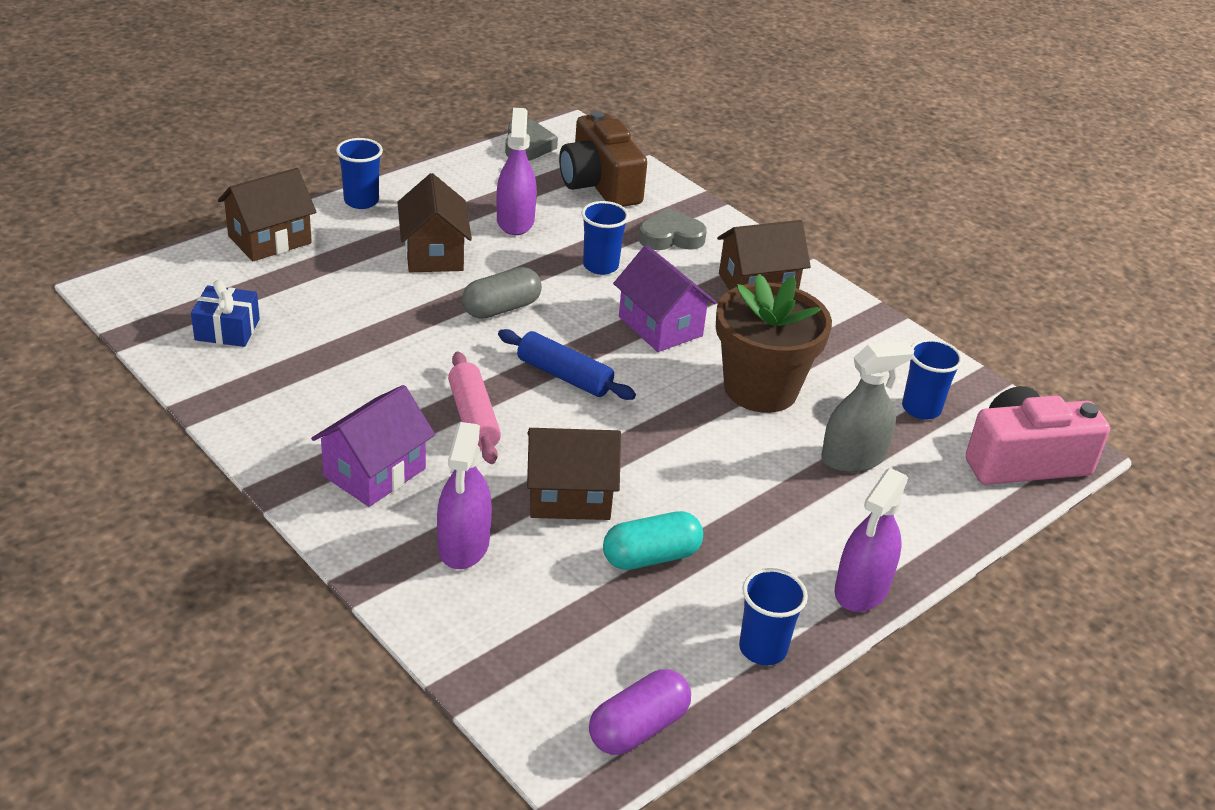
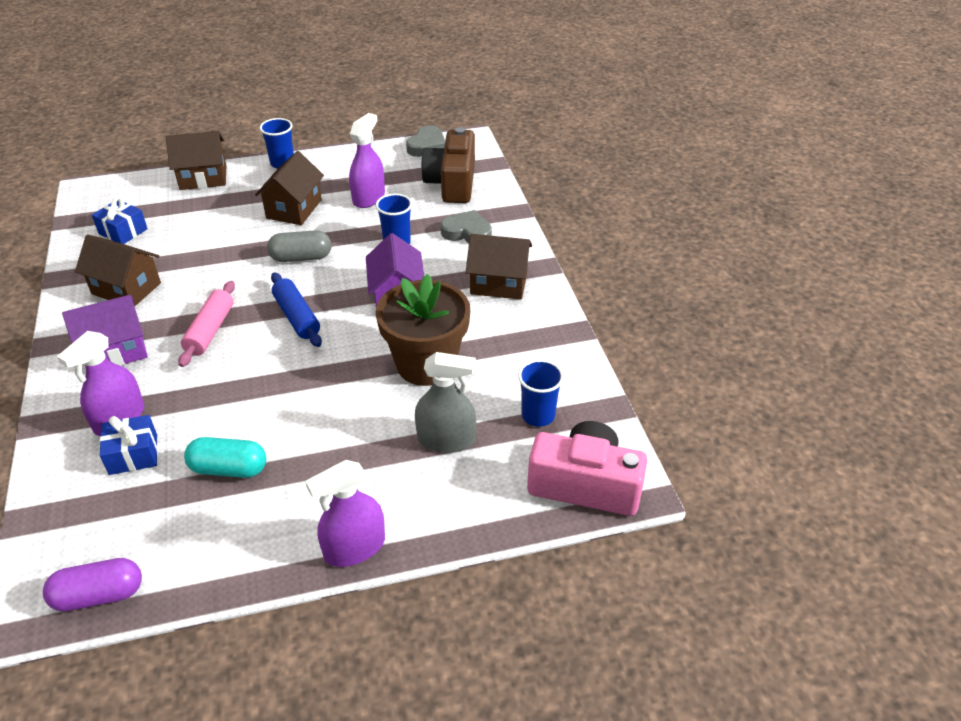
camera: 30 degrees right, 5 degrees up
brown house [527,428,621,520] -> brown house moved to [75,234,161,307]
blue cup [739,568,808,665] -> none
none -> blue gift [100,415,158,475]

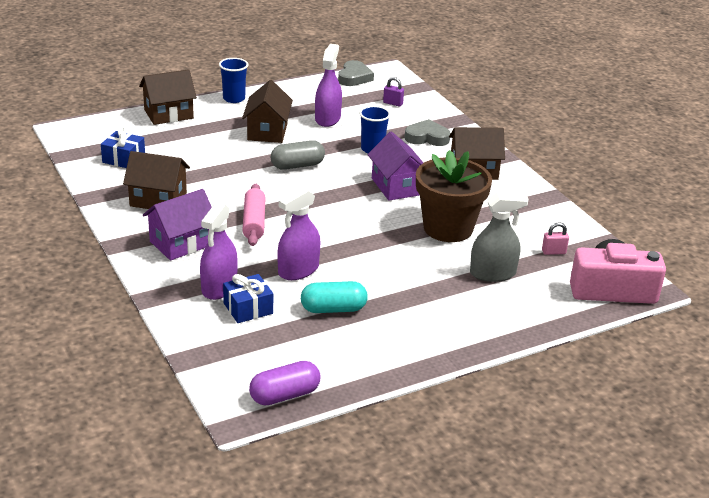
camera: 15 degrees left, 10 degrees down
blue rolling pin [271,272,322,347] -> none
purple spray bottle [305,460,385,567] -> purple spray bottle moved to [277,187,320,280]
brown camera [421,127,475,203] -> purple padlock [383,77,404,106]
blue cup [518,359,564,427] -> pink padlock [542,222,569,255]

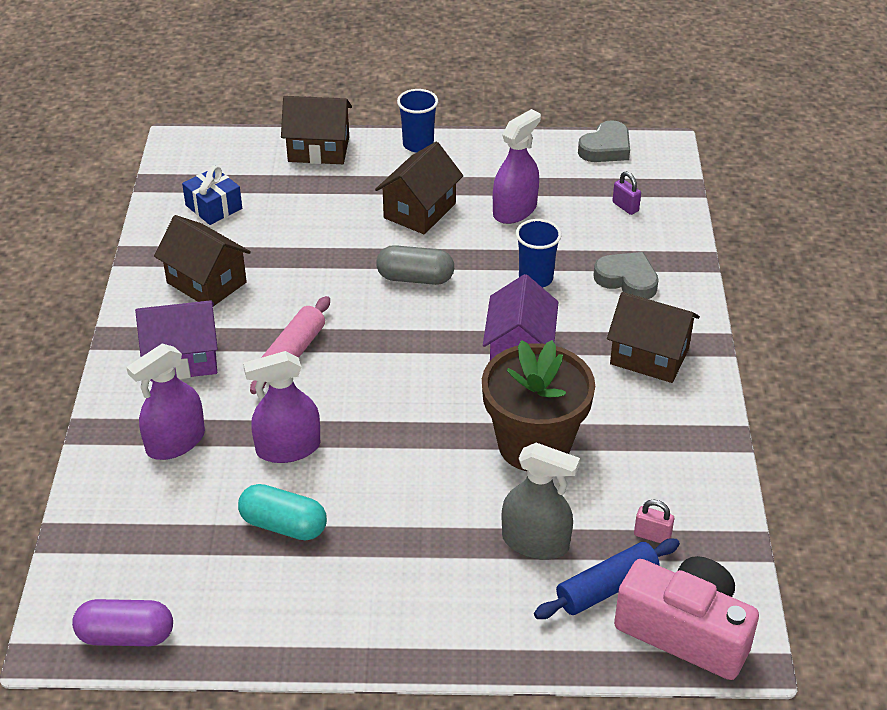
camera: 30 degrees right, 10 degrees up
blue gift [223,274,273,323] -> none
none -> blue rolling pin [534,538,680,619]

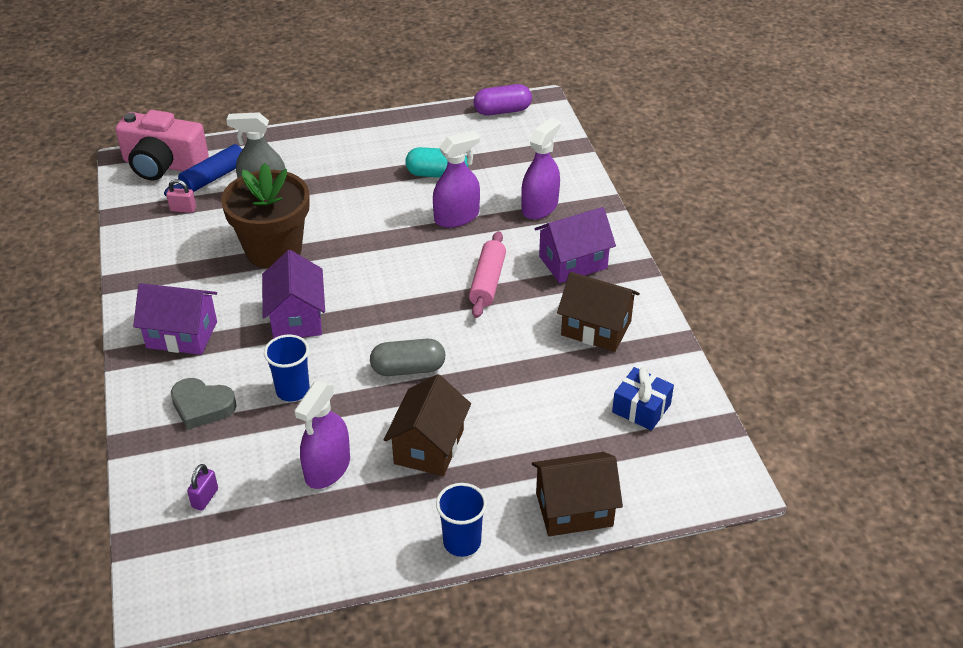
camera: 165 degrees right, 0 degrees up
grey heart [578,120,630,162] -> none
brown house [607,292,700,383] -> purple house [133,283,217,355]
purple padlock [612,171,641,215] -> purple padlock turned 75 degrees clockwise [187,464,218,511]

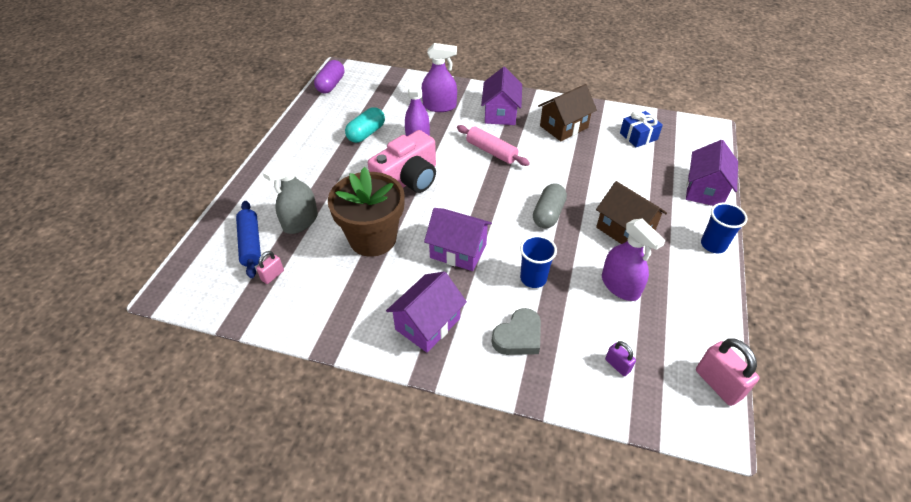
camera: 60 degrees left, 5 degrees up
pink camera [115,110,209,181] -> pink camera moved to [368,130,436,193]
purple spray bottle [521,117,561,220] -> purple spray bottle turned 120 degrees clockwise [421,43,457,112]
brown house [532,452,623,536] -> purple house [686,140,738,206]
none -> pink padlock [696,338,759,406]

